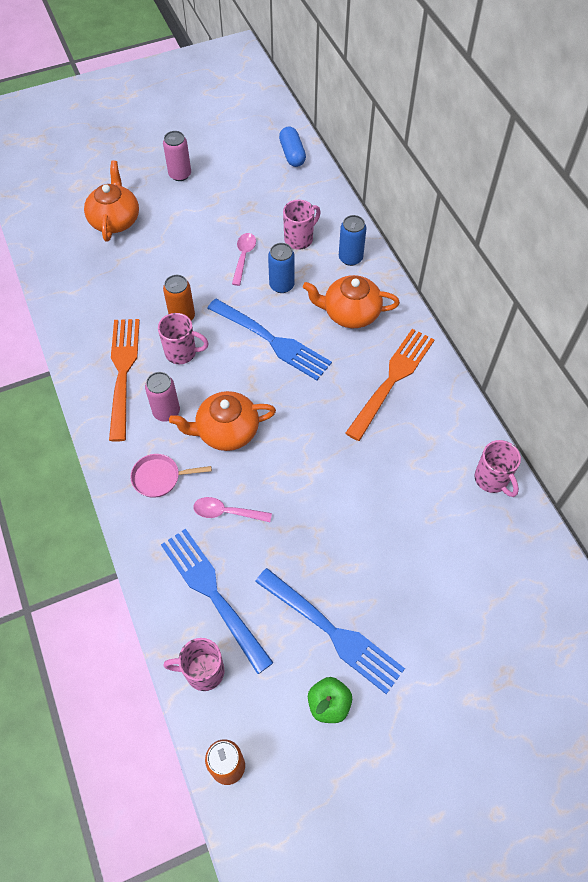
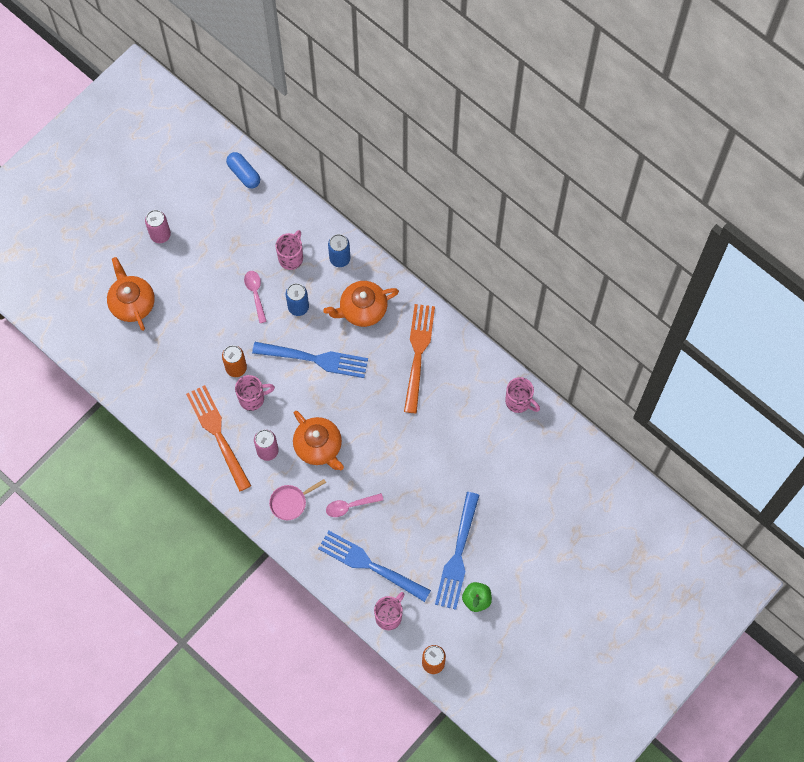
camera: 25 degrees left, 10 degrees up
pink mug [164,638,224,691] -> pink mug turned 150 degrees clockwise [374,592,405,630]
orange teapot [169,391,276,451] -> orange teapot turned 90 degrees counterclockwise [293,411,344,471]
blue fork [255,568,405,694] -> blue fork turned 90 degrees clockwise [435,492,479,610]

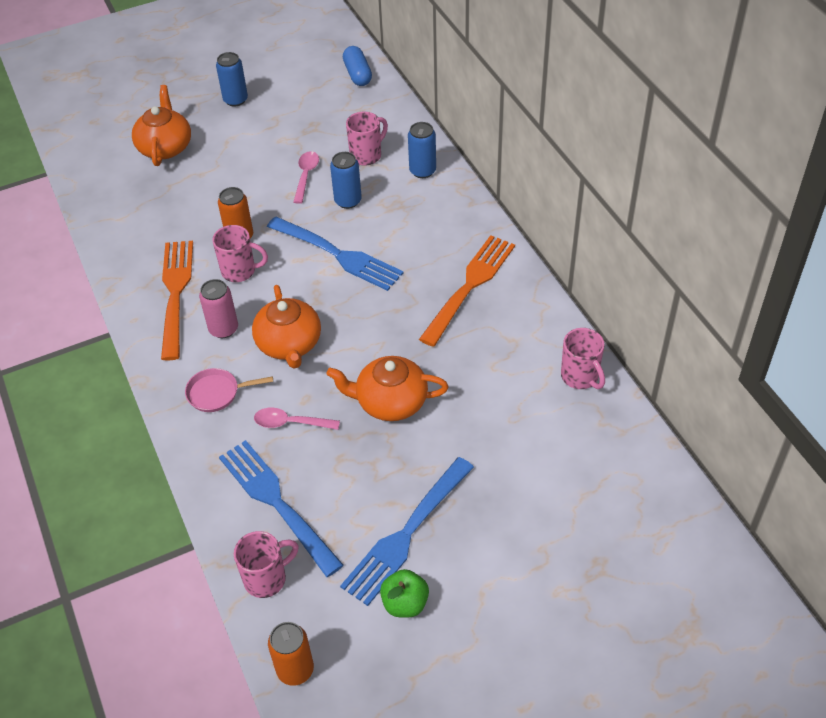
camera: 25 degrees right, 20 degrees down
pink can [145,210,171,243] -> blue can [216,52,248,107]
orange teapot [323,281,399,327] -> orange teapot moved to [327,356,448,421]

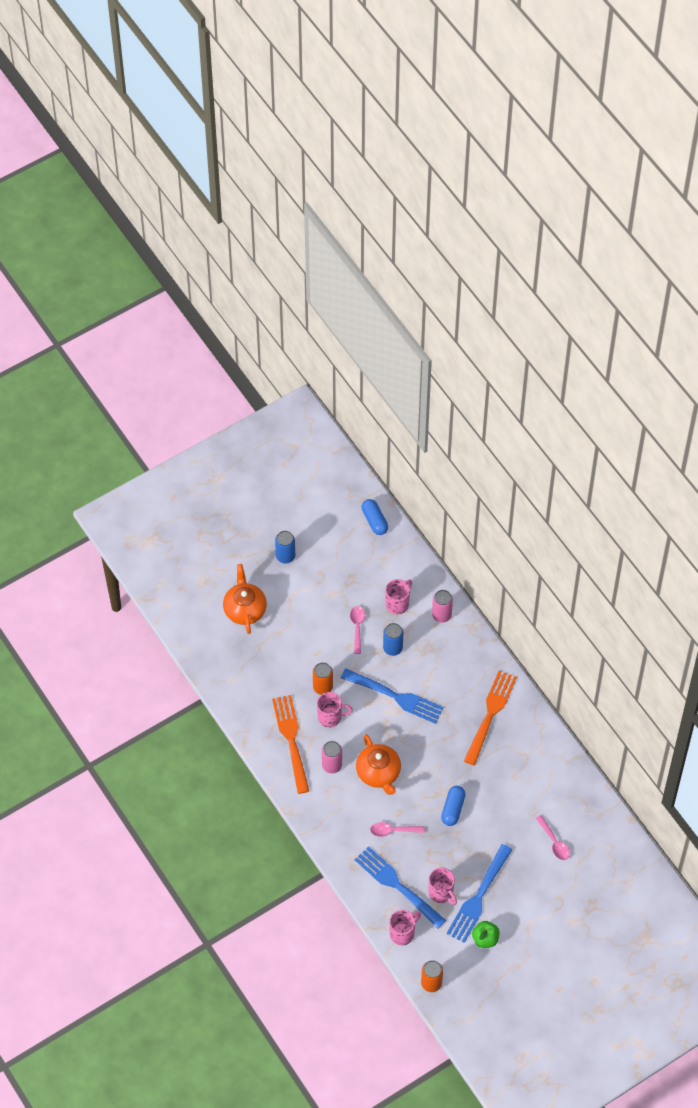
camera: 10 degrees left, 10 degrees up
pink pan [185,368,273,412] -> none
orange teapot [327,356,448,421] -> blue capsule [441,786,466,826]
blue can [408,122,436,178] -> pink can [432,590,453,623]
pink mug [561,328,605,389] -> pink mug moved to [429,867,457,905]
none -> pink spoon [536,815,570,860]

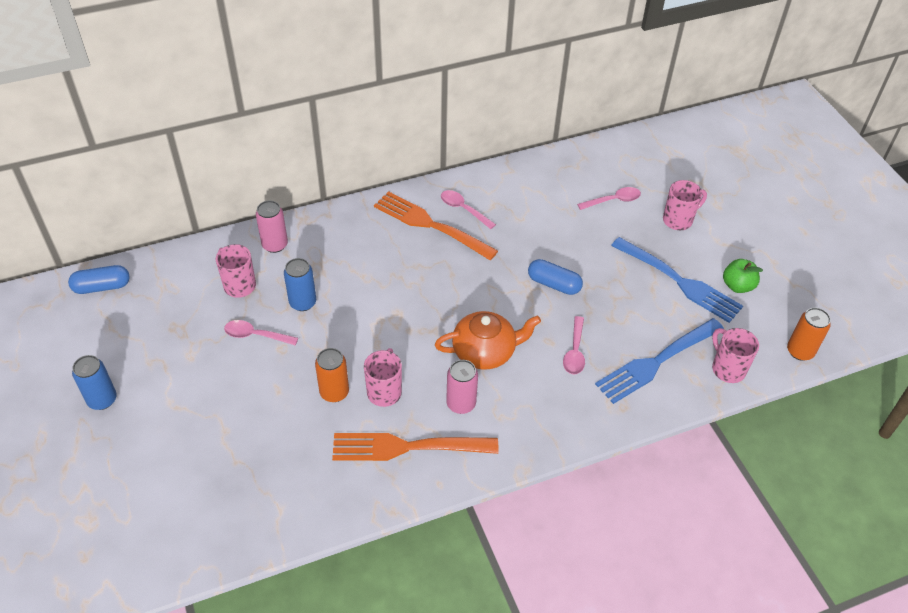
camera: 80 degrees left, 10 degrees down
orange teapot [223,564,267,634] -> none
blue fork [341,669,444,724] -> none
pink mug [429,867,457,905] -> pink mug moved to [663,180,707,230]
none -> pink spoon [441,190,496,229]

